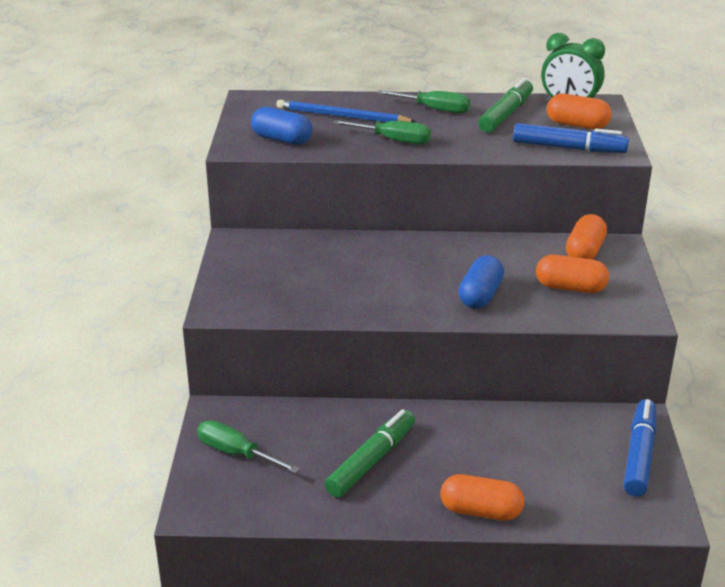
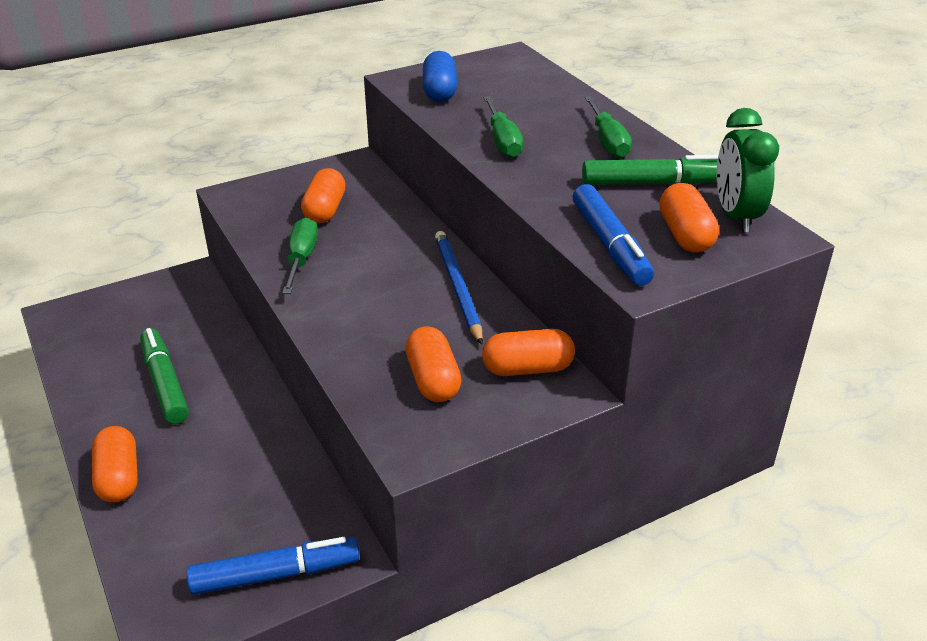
camera: 60 degrees right, 5 degrees up
green screwdriver [197,420,300,473] -> green screwdriver moved to [282,217,318,294]
blue pencil [276,100,416,122] -> blue pencil moved to [435,231,483,345]
green marker [325,409,415,498] -> green marker turned 120 degrees counterclockwise [140,328,189,424]
blue capsule [458,255,504,309] -> none
none -> orange capsule [301,168,346,223]

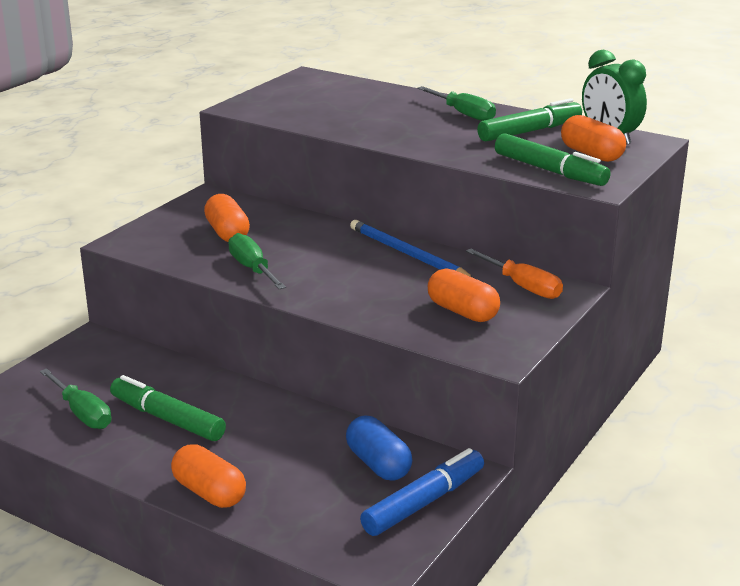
camera: 30 degrees left, 10 degrees down
blue capsule [423,51,457,102] -> blue capsule moved to [346,416,412,481]
orange capsule [482,329,575,376] -> orange screwdriver [466,248,563,299]
green screwdriver [483,96,523,158] -> green screwdriver moved to [40,368,112,429]
blue marker [572,184,654,286] -> green marker [495,133,611,186]

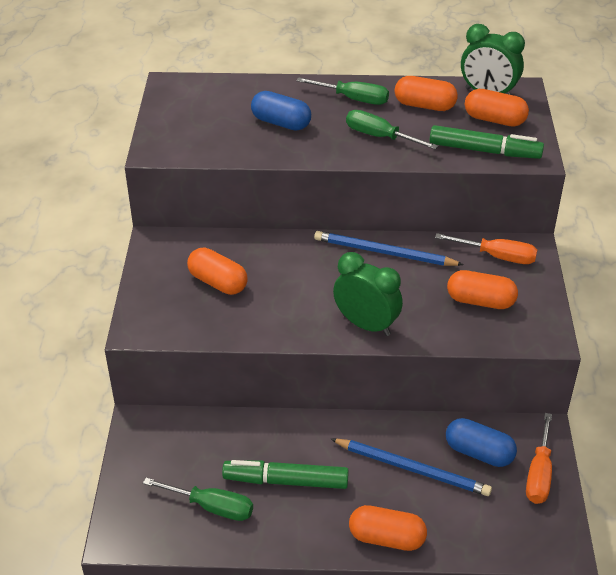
camera: 30 degrees left, 15 degrees up
green screwdriver [228,233,286,289] -> green screwdriver moved to [346,110,438,149]
blue marker [360,448,484,536] -> orange screwdriver [526,413,552,504]
green marker [477,98,582,142] -> orange capsule [395,76,458,111]
none -> blue capsule [251,91,311,131]
none -> blue pencil [331,439,492,496]
none -> green clock [333,252,403,336]

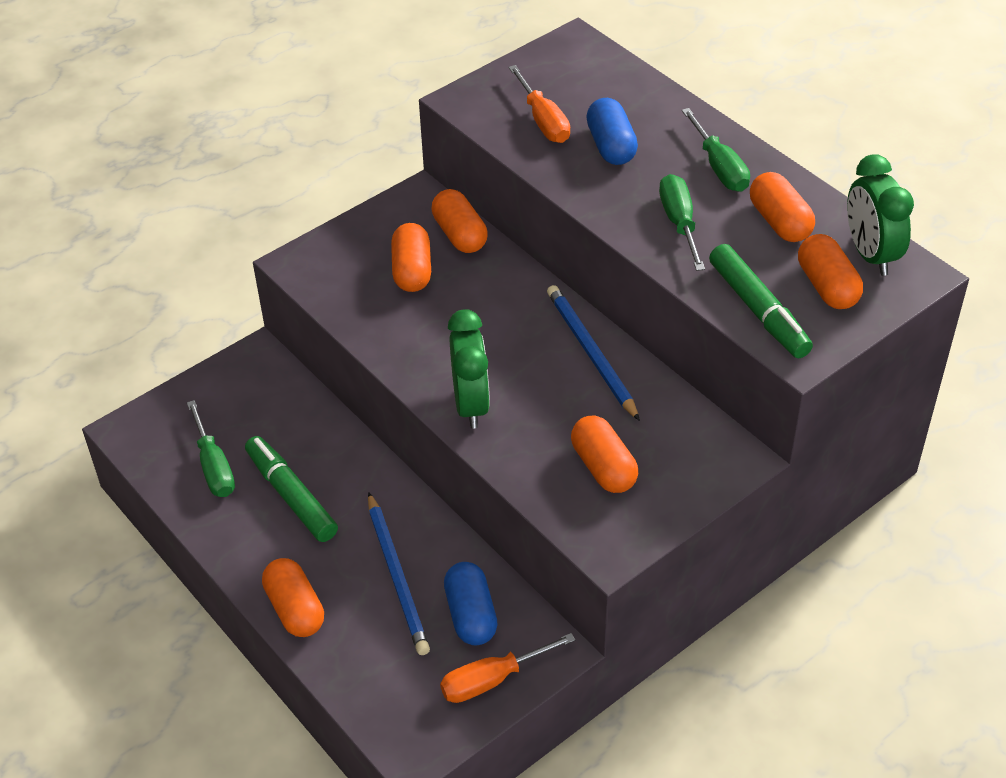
camera: 50 degrees right, 5 degrees up
orange screwdriver [435,233,537,264] -> orange screwdriver moved to [508,65,570,143]
none -> orange capsule [431,189,488,253]

